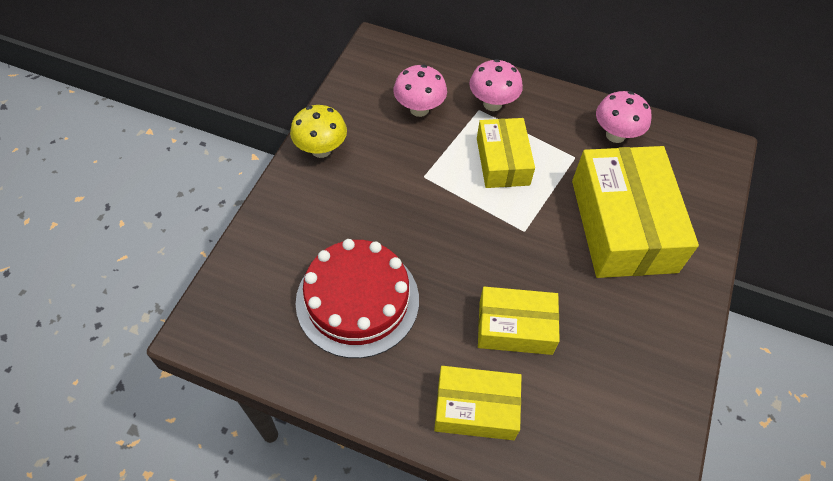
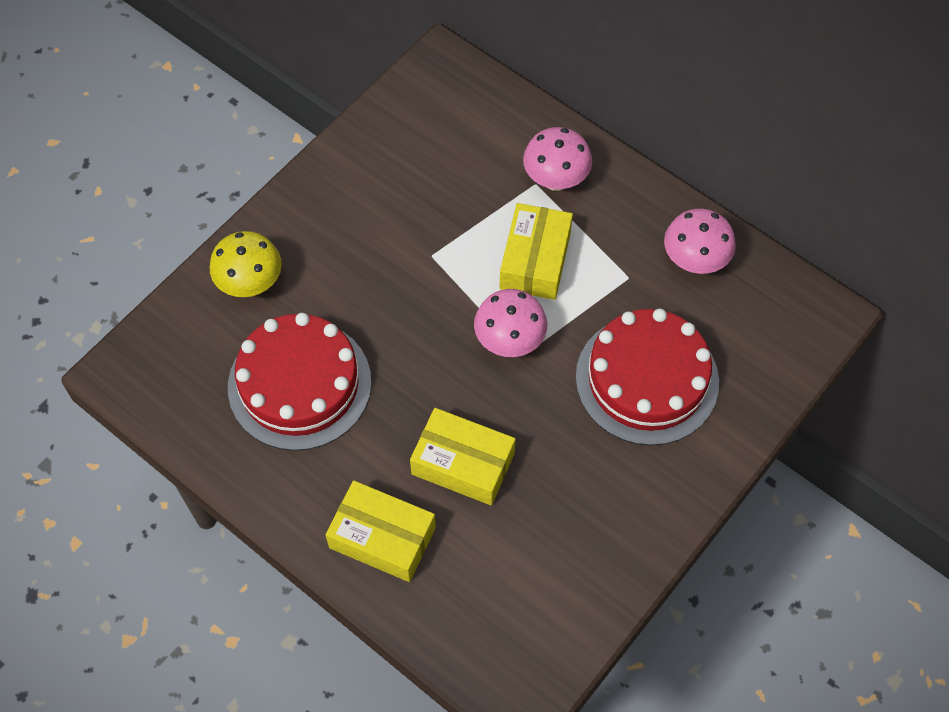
camera: 20 degrees right, 5 degrees up
yellow mushroom [290,105,347,158] -> yellow mushroom moved to [209,231,282,297]
pink mushroom [394,65,447,117] -> pink mushroom moved to [474,289,547,357]
yellow box [572,146,699,278] -> red cake [576,309,719,446]

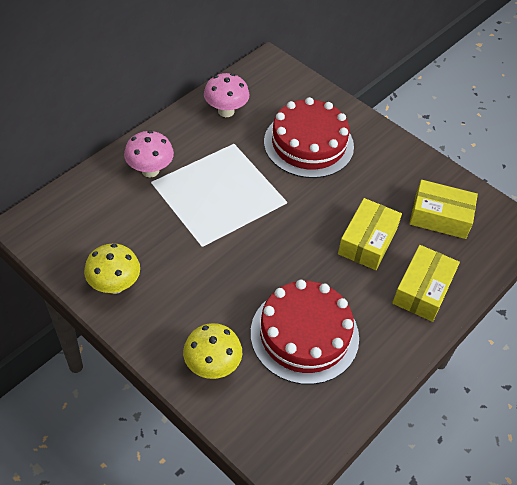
camera: 90 degrees left, 10 degrees down
pink mushroom [474,289,547,357] -> none
yellow box [500,203,573,300] -> yellow box moved to [409,180,478,239]
none -> yellow mushroom [84,244,140,294]

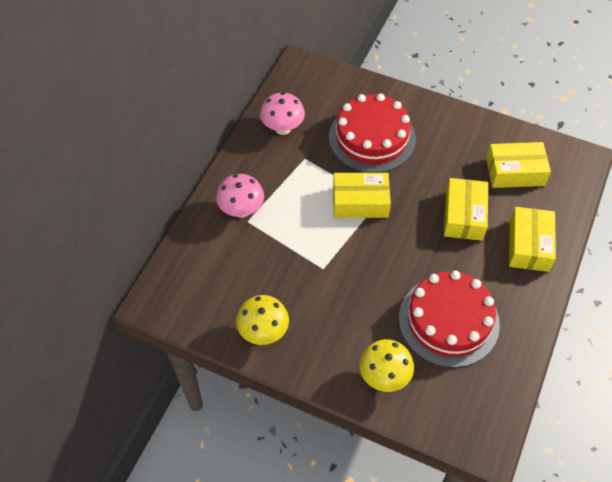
camera: 15 degrees left, 5 degrees up
none -> yellow box [333,173,391,218]

